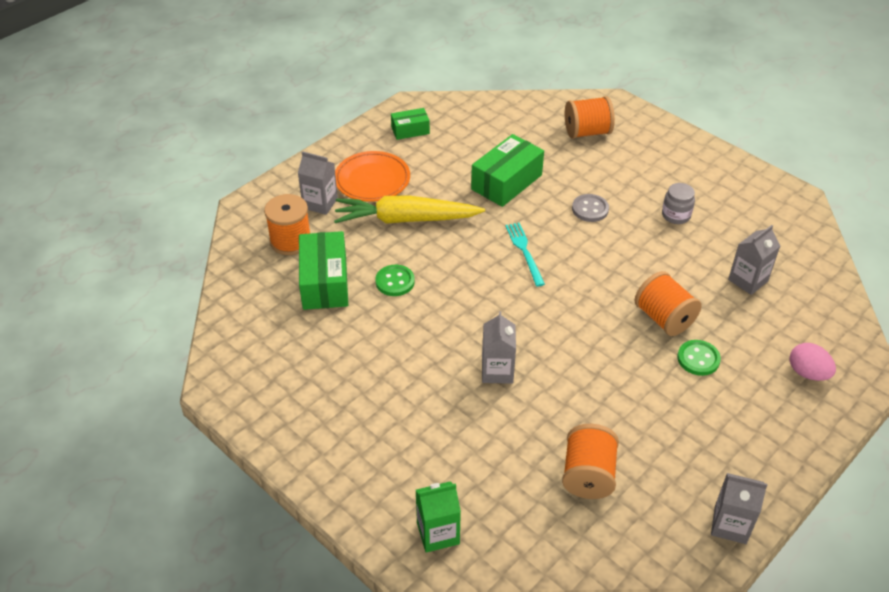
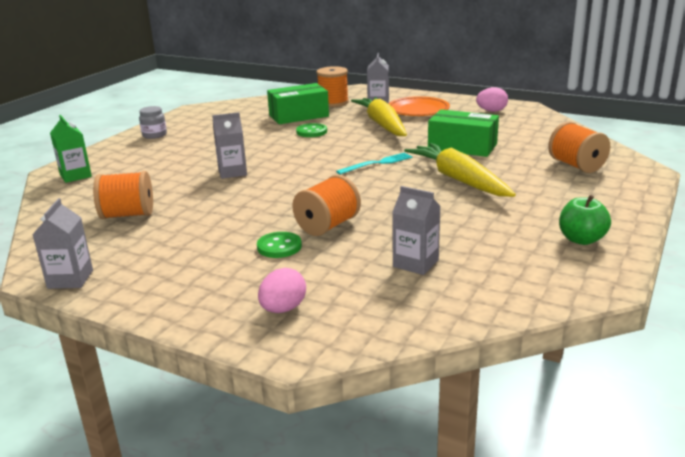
camera: 75 degrees right, 20 degrees down
green box [391,108,430,140] -> pink egg [476,87,508,112]
grey button [572,194,609,222] -> yellow carrot [404,143,516,197]
grey jar [662,183,695,224] -> grey jar moved to [139,106,167,139]
none -> green apple [559,195,611,245]

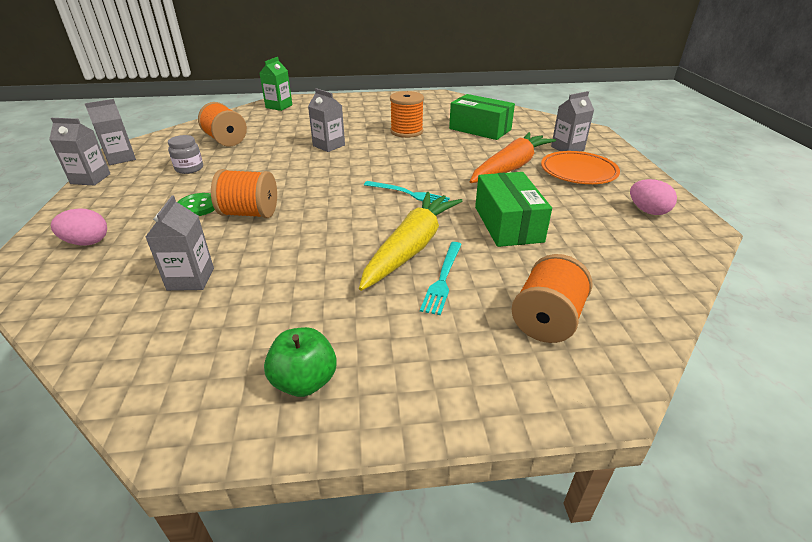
camera: 55 degrees right, 10 degrees up
grey jar [139,106,167,139] -> grey jar moved to [168,135,203,174]
green button [296,123,327,137] -> none
orange spool [317,66,349,107] -> orange spool moved to [390,91,424,138]
yellow carrot [351,97,407,136] -> orange carrot [469,132,556,183]
none -> grey carton [49,118,111,186]
none -> turquoise fork [420,242,462,315]

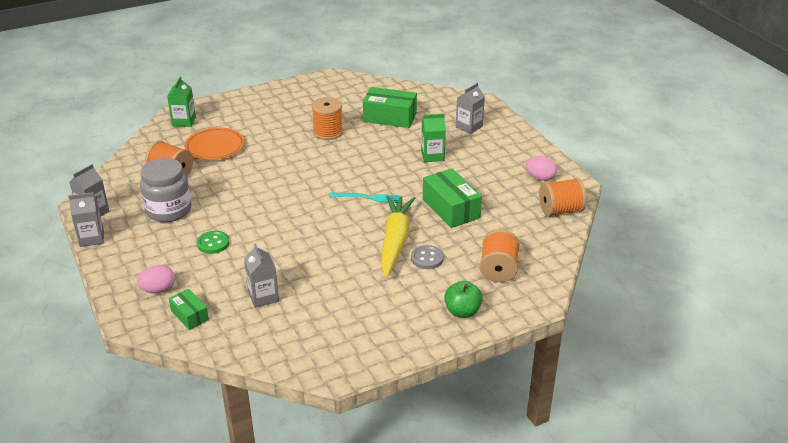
camera: 20 degrees left, 0 degrees up
grey jar [168,135,203,174] -> grey jar [140,158,191,222], size x1.87
orange spool [211,169,277,218] -> orange spool moved to [539,178,586,217]
green apple [264,327,337,397] -> green apple moved to [444,281,483,318]
grey carton [308,88,345,152] -> none
turquoise fork [420,242,462,315] -> grey button [411,245,444,269]
orange carrot [469,132,556,183] -> green carton [421,114,446,162]
orange plate [541,151,620,184] -> orange plate moved to [184,127,245,160]
none -> green box [169,289,209,330]

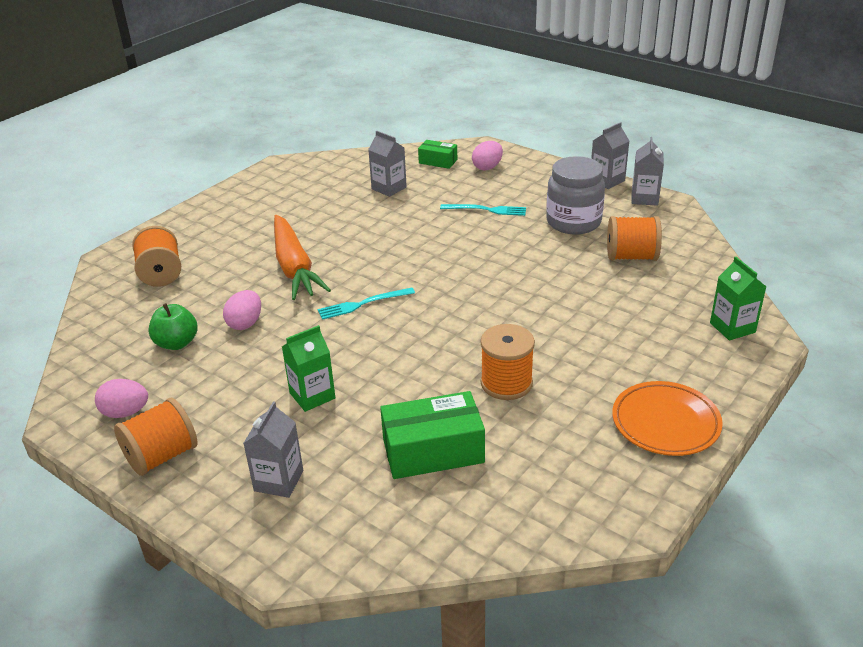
camera: 155 degrees right, 0 degrees up
orange plate [184,127,245,160] -> orange plate moved to [612,381,723,456]
green button [197,231,229,254] -> turquoise fork [440,204,526,216]
yellow carrot [381,196,416,278] -> orange carrot [274,215,331,300]
grey button [411,245,444,269] -> none
green box [423,168,482,228] -> pink egg [223,290,261,330]
green apple [444,281,483,318] -> green apple moved to [149,303,198,350]
orange spool [539,178,586,217] -> orange spool moved to [114,398,198,476]

